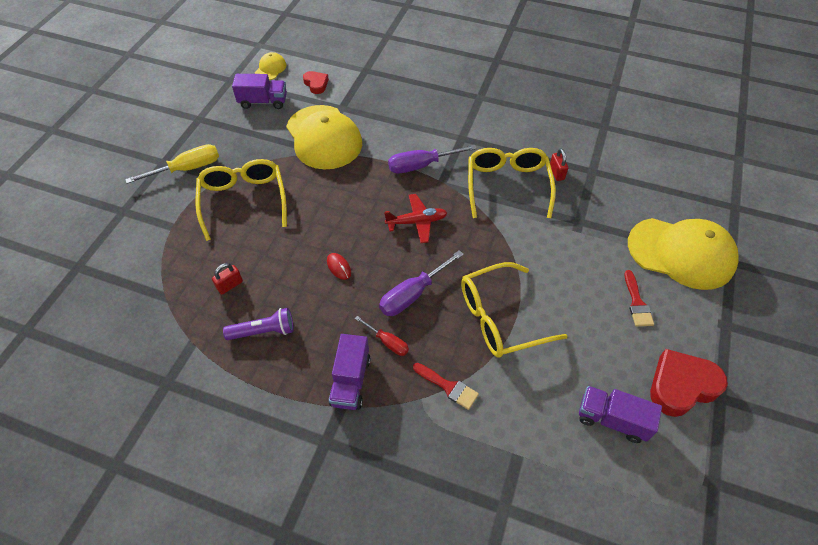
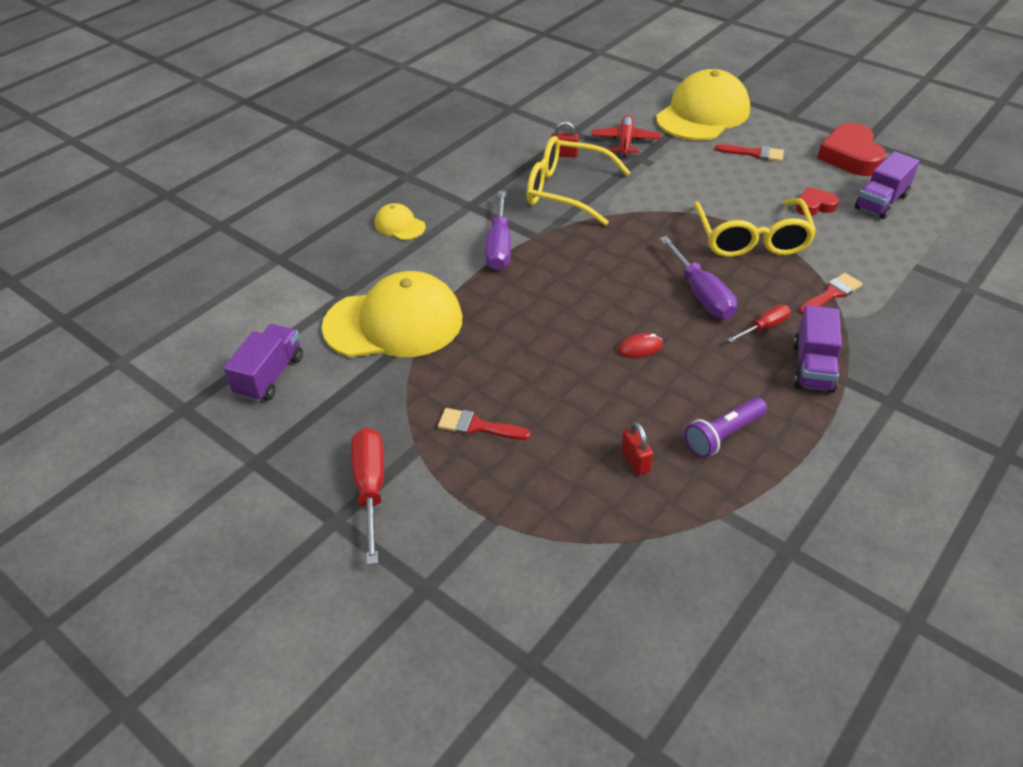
camera: 70 degrees left, 10 degrees down
yellow screwdriver [125,144,219,184] -> red screwdriver [351,427,384,565]
yellow glasses [195,159,287,241] -> red brush [438,408,531,440]
purple flashlight [223,308,294,340] -> purple flashlight turned 135 degrees counterclockwise [685,397,767,458]
yellow cap [255,52,286,80] -> yellow cap moved to [375,203,426,240]
red heart [303,71,329,94] -> red heart moved to [796,187,839,216]
purple truck [329,334,371,410] -> purple truck turned 75 degrees clockwise [793,305,842,393]
red plane [384,194,447,243] -> red plane moved to [591,115,661,157]

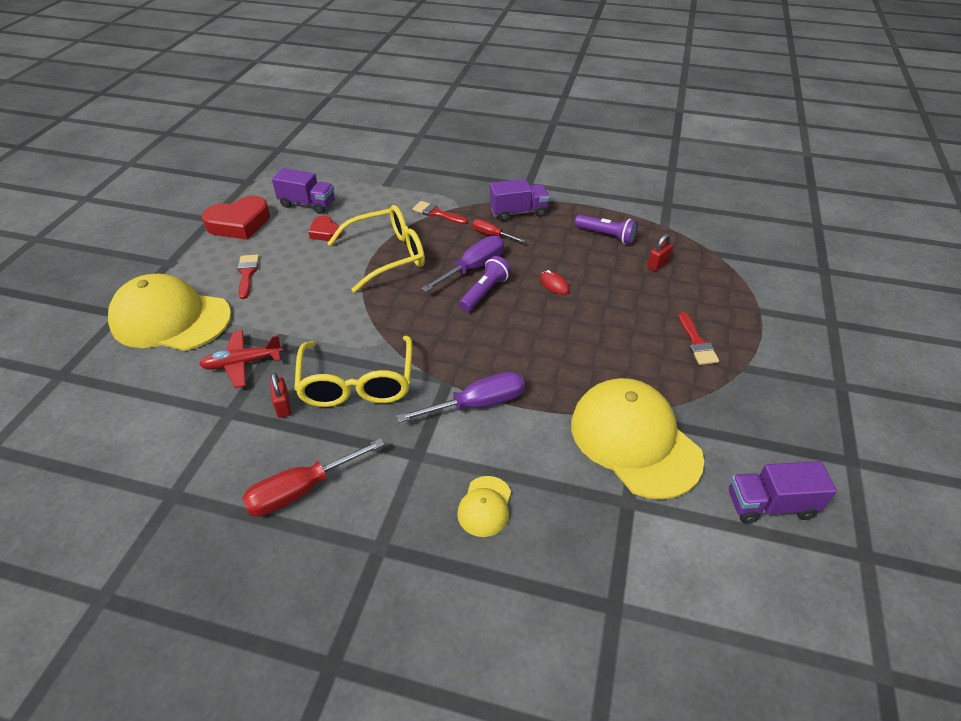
camera: 115 degrees left, 0 degrees up
red screwdriver [351,427,384,565] -> red screwdriver moved to [242,438,385,517]
none -> purple flashlight [459,256,511,312]

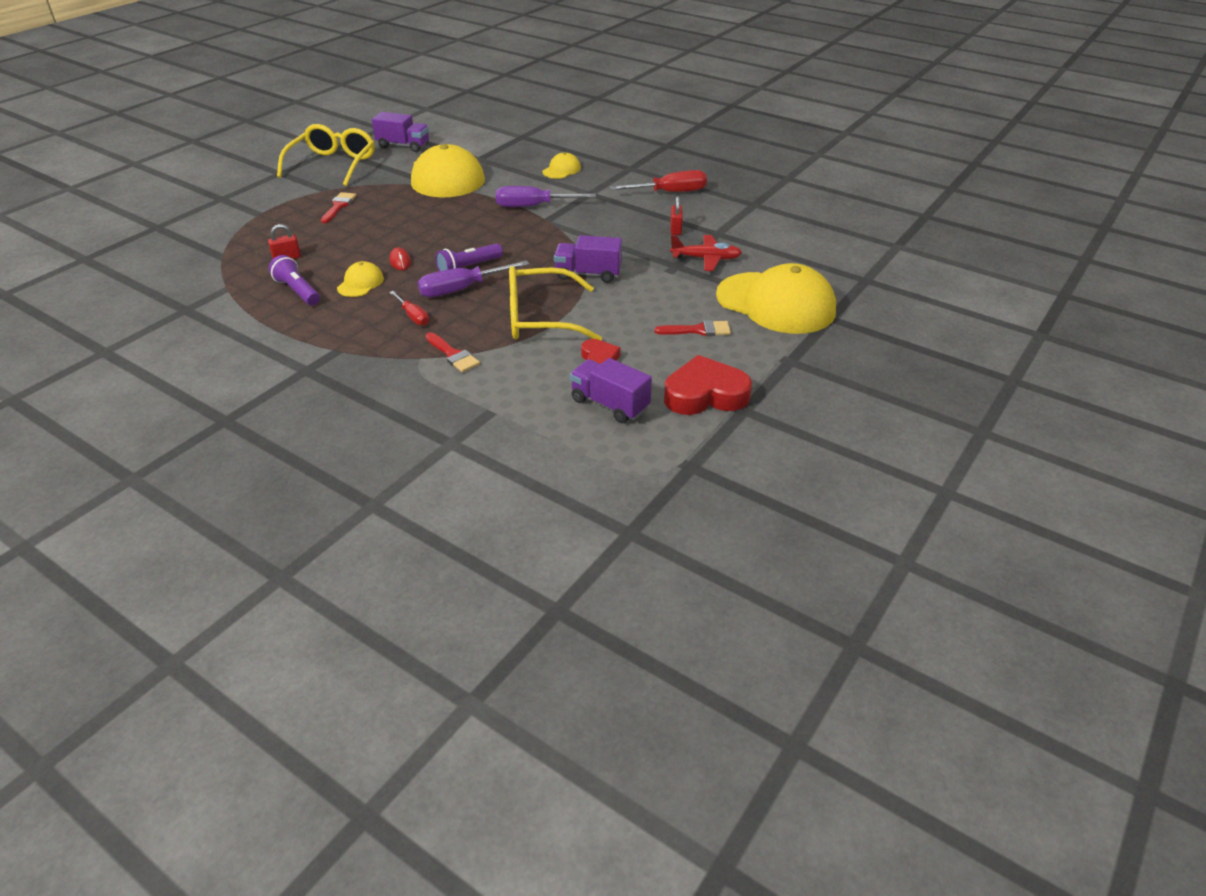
camera: 160 degrees left, 5 degrees down
red brush [237,254,259,299] -> red brush turned 105 degrees counterclockwise [654,320,731,336]
yellow glasses [294,336,412,407] -> yellow glasses moved to [277,124,375,186]
purple truck [490,179,549,221] -> purple truck moved to [554,235,622,283]
none -> yellow cap [337,261,384,297]

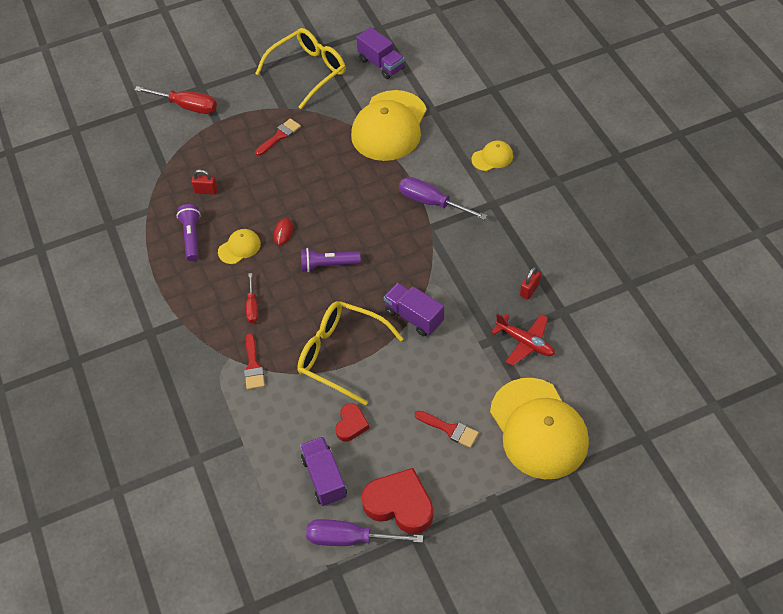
camera: 35 degrees right, 15 degrees up
purple screwdriver [418,260,529,297] -> purple screwdriver moved to [306,519,423,546]
red screwdriver [610,170,707,192] -> red screwdriver moved to [135,86,217,114]

